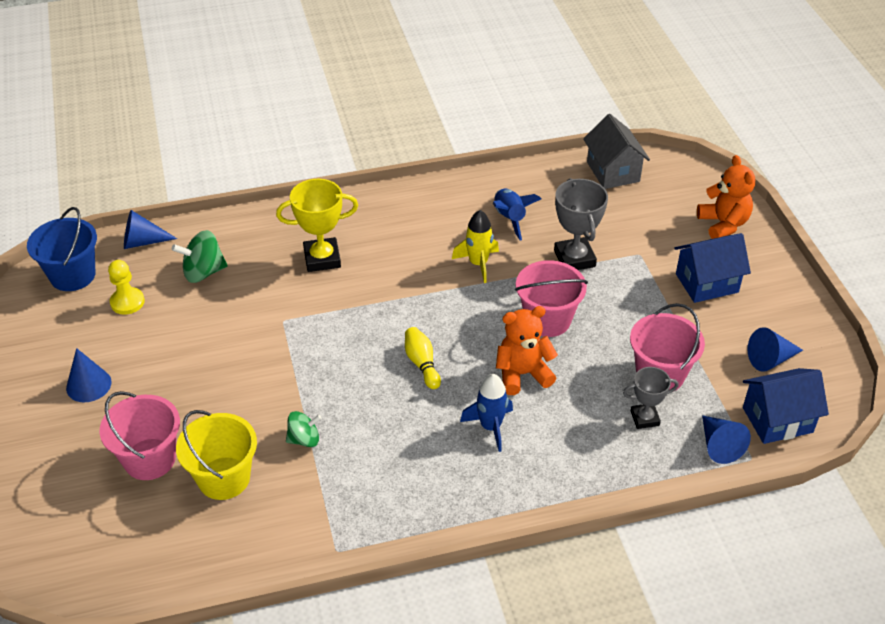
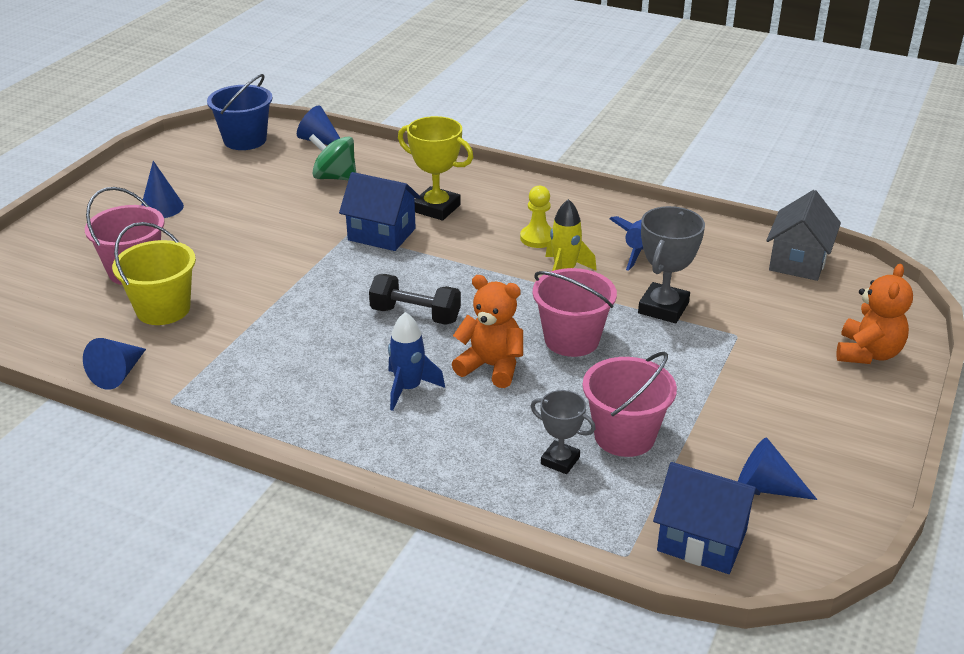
camera: 40 degrees right, 10 degrees down
yellow pawn [108,260,145,315] -> yellow pawn moved to [520,186,553,248]
green spinning top [286,411,322,447] -> none
yellow bowling pin [405,327,441,389] -> black dumbbell [369,274,461,325]
blue house [675,233,751,303] -> blue house moved to [339,172,420,251]
blue cone [702,415,751,464] -> blue cone moved to [83,338,146,390]

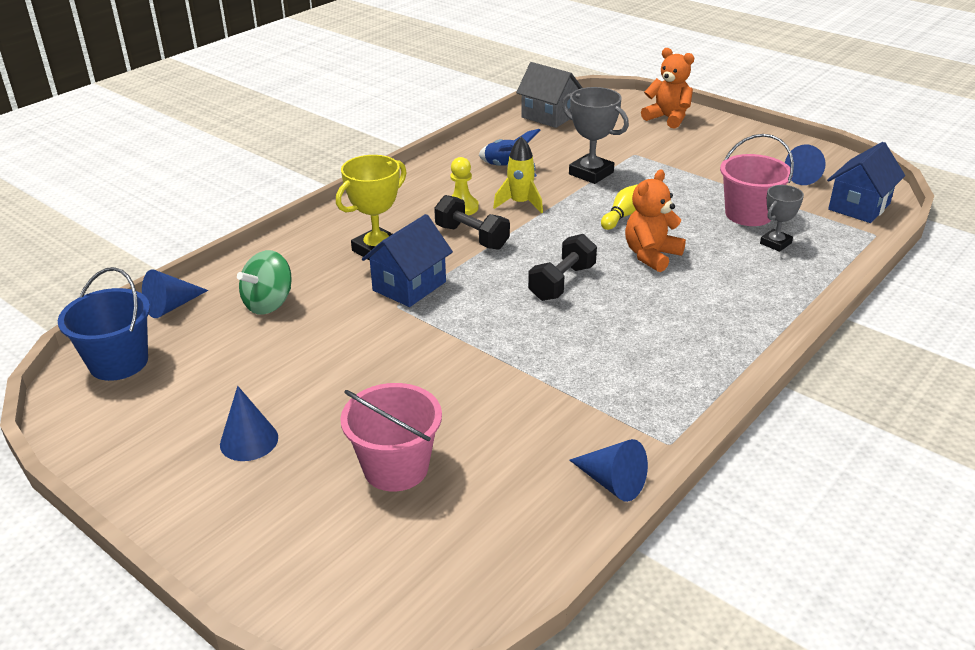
camera: 75 degrees left, 0 degrees up
yellow bucket [112,222,196,325] -> none
blue rocket [388,312,445,411] -> none
pink bucket [533,268,617,357] -> yellow bowling pin [601,184,638,230]
none -> black dumbbell [434,195,510,250]

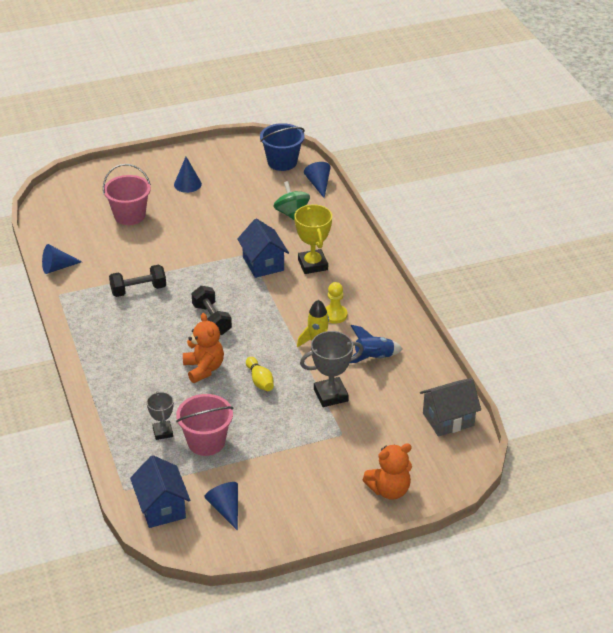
camera: 120 degrees right, 5 degrees up
black dumbbell [434,195,510,250] -> black dumbbell moved to [109,265,166,297]

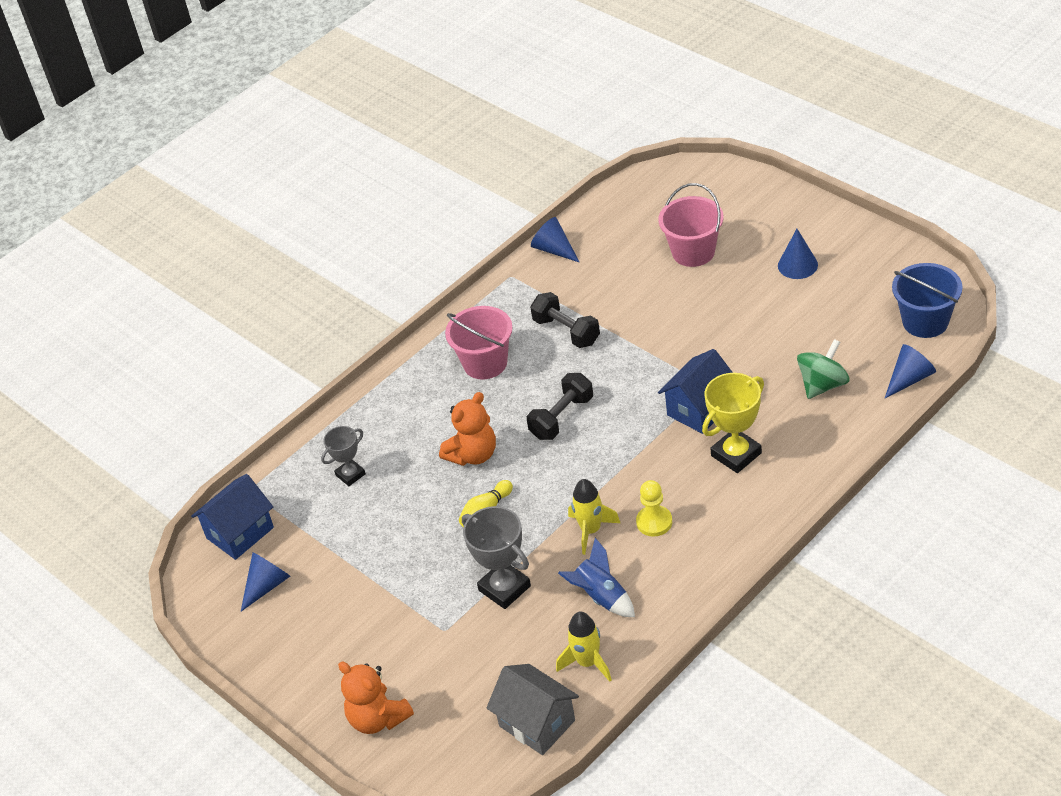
camera: 70 degrees right, 5 degrees up
pink bucket [176,394,233,456] -> pink bucket moved to [445,306,513,379]
none -> yellow rocket [556,611,612,682]

